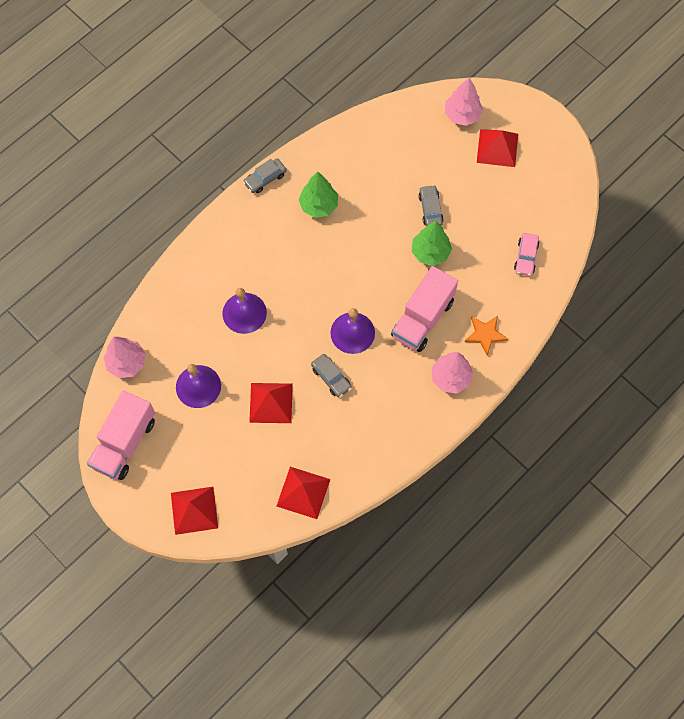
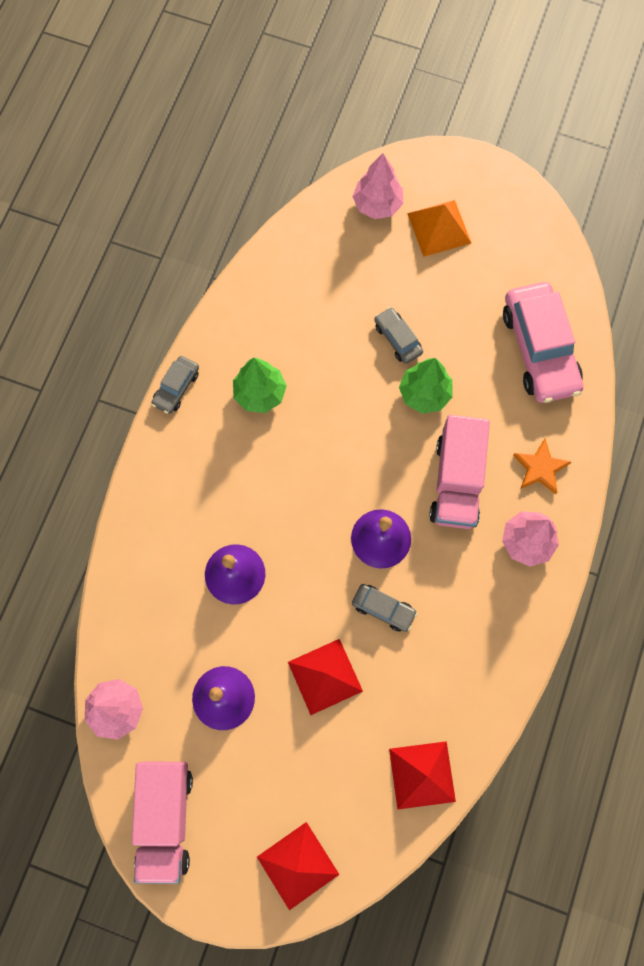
camera: 25 degrees left, 5 degrees up
red pyramid [477,129,518,167] -> orange pyramid [407,200,471,257]
pink car [514,233,540,276] -> pink car [503,282,583,403], size x2.07

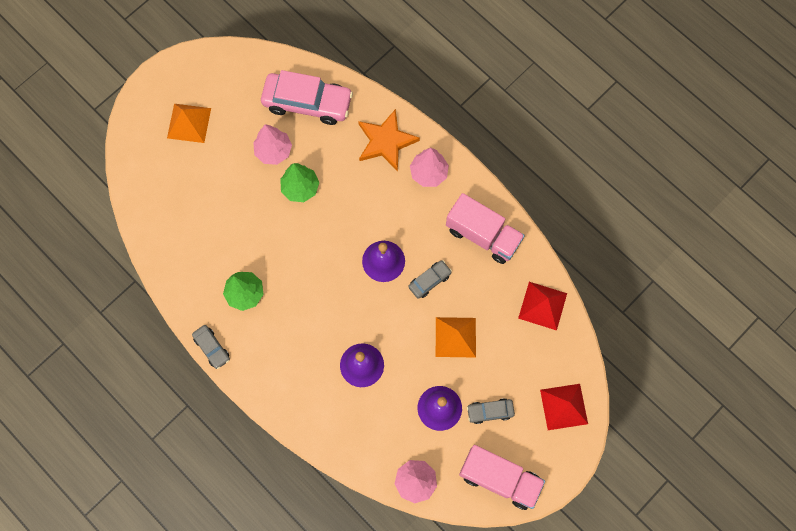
camera: 65 degrees left, 0 degrees up
red pyramid [288,639,363,715] -> orange pyramid [436,317,476,358]
pink tree [352,153,403,219] -> pink tree moved to [253,124,292,165]
grey car [374,307,423,364] -> grey car moved to [467,398,515,424]
pink truck [429,415,490,529] -> pink truck moved to [446,193,525,264]
orange star [513,439,571,494] -> orange star [358,109,420,172], size x1.58

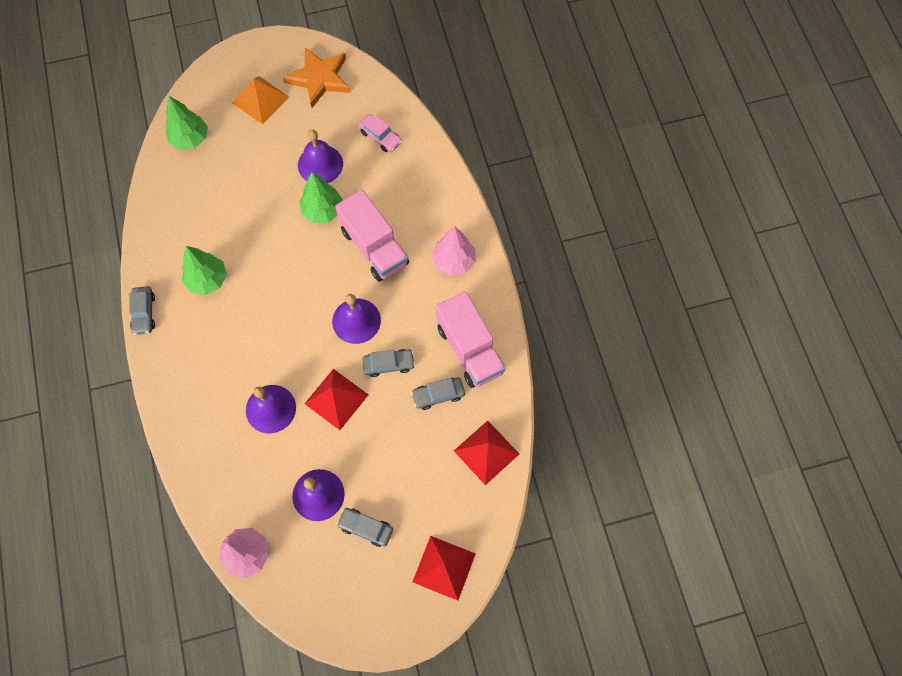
camera: 30 degrees right, 5 degrees down
pink tree [253,124,292,165] -> purple bell [298,130,343,183]
pink car [261,70,353,125] -> pink car [358,114,402,152], size x0.48
orange star [358,109,420,172] -> orange star moved to [283,47,350,108]
orange pyramid [436,317,476,358] -> none
pink truck [459,445,545,510] -> pink truck moved to [335,190,409,282]
none -> green tree [166,96,208,150]
none -> red pyramid [304,369,369,430]
none -> grey car [411,377,465,410]

